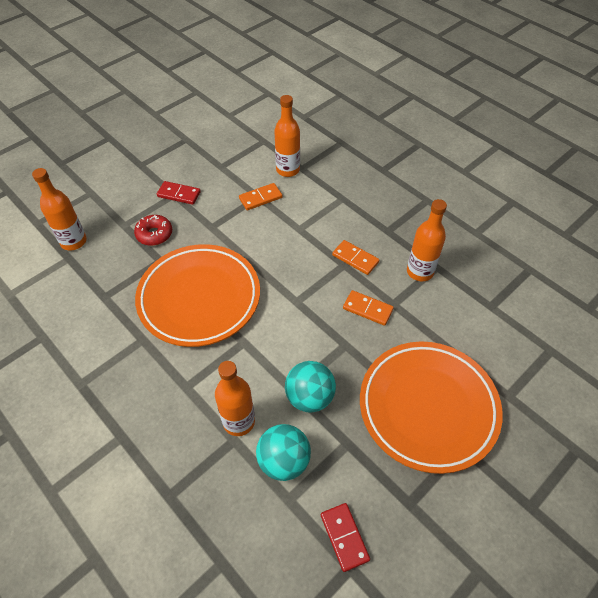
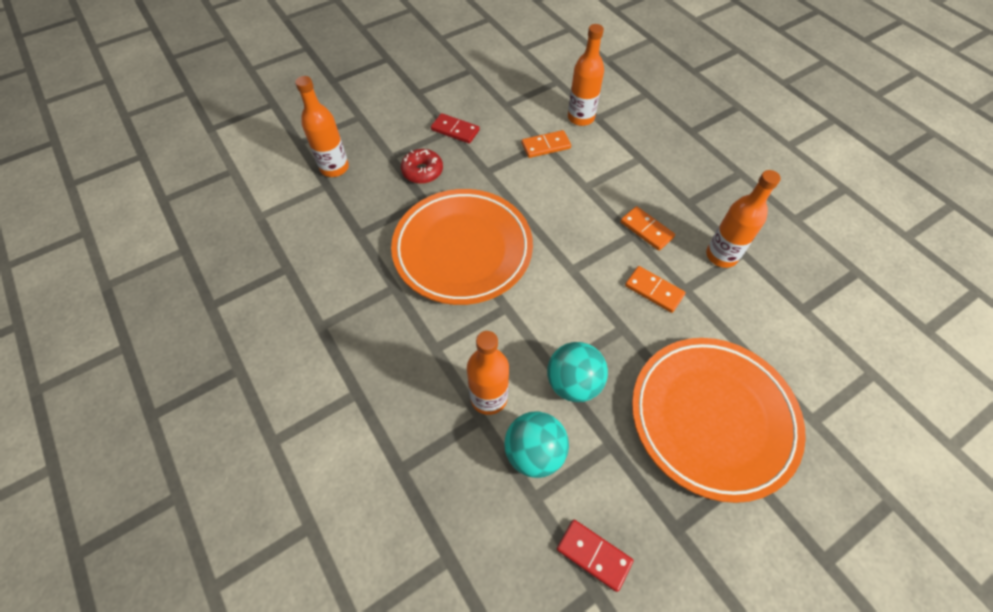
camera: 10 degrees right, 5 degrees up
red domino [321,503,370,572] -> red domino turned 45 degrees counterclockwise [557,520,633,592]

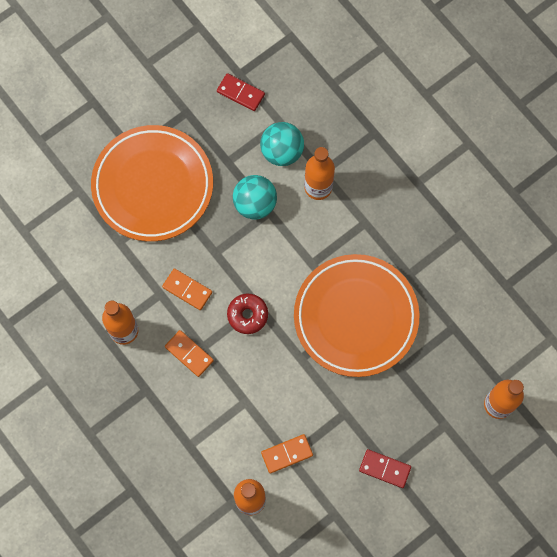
camera: 175 degrees right, 15 degrees up
red donut [401,149,443,184] -> red donut moved to [227,294,268,334]

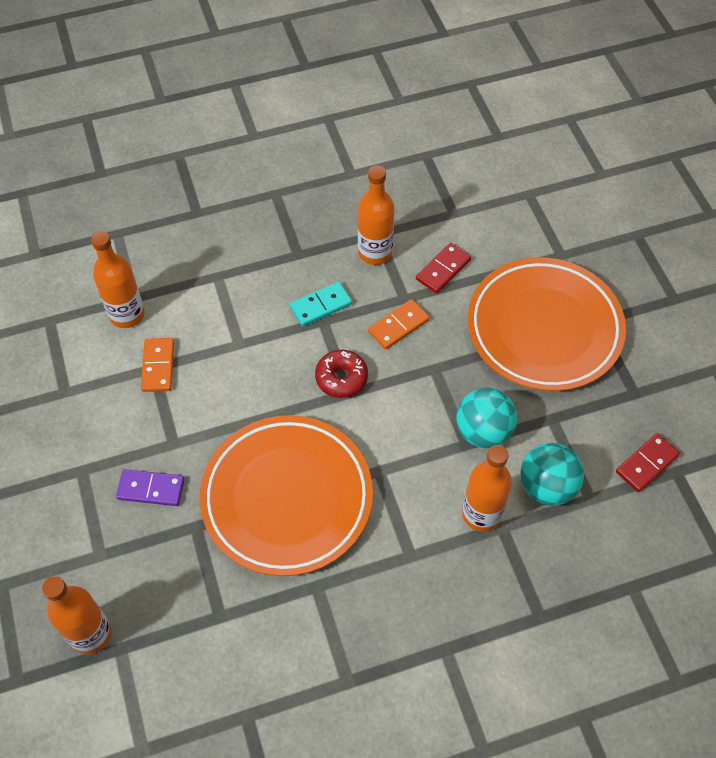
camera: 110 degrees right, 15 degrees down
orange domino [165,330,214,377] -> turquoise domino [290,282,352,326]
red domino [359,449,411,488] -> red domino moved to [416,243,471,293]
none -> purple domino [116,469,185,506]

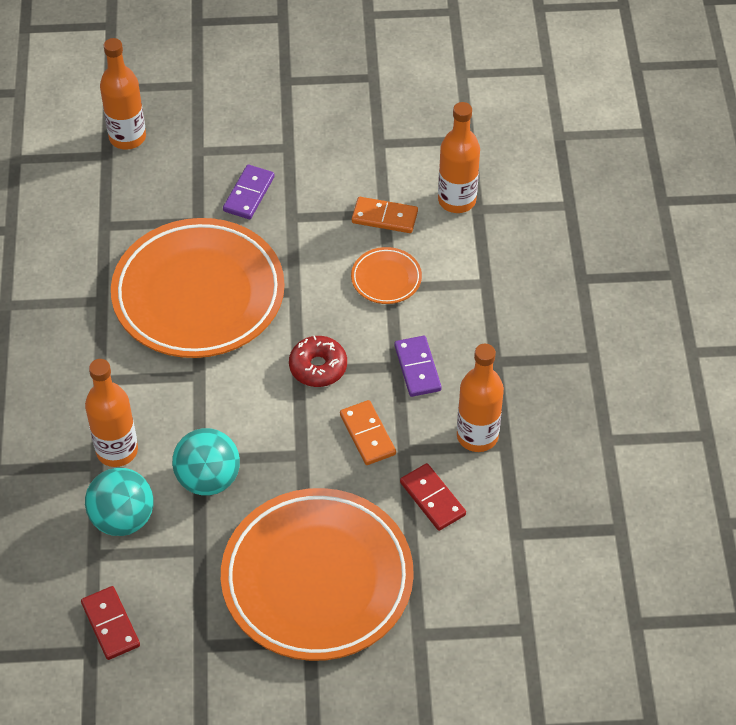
camera: 105 degrees right, 5 degrees down
turquoise domino [290,282,352,326] -> purple domino [394,336,442,397]
none -> orange plate [351,247,422,304]

